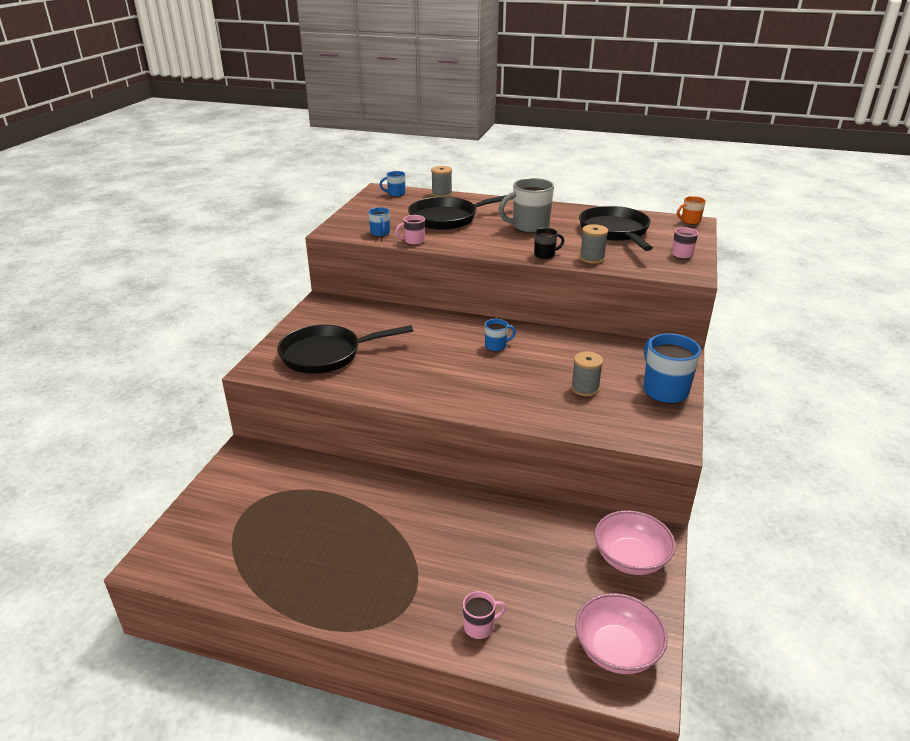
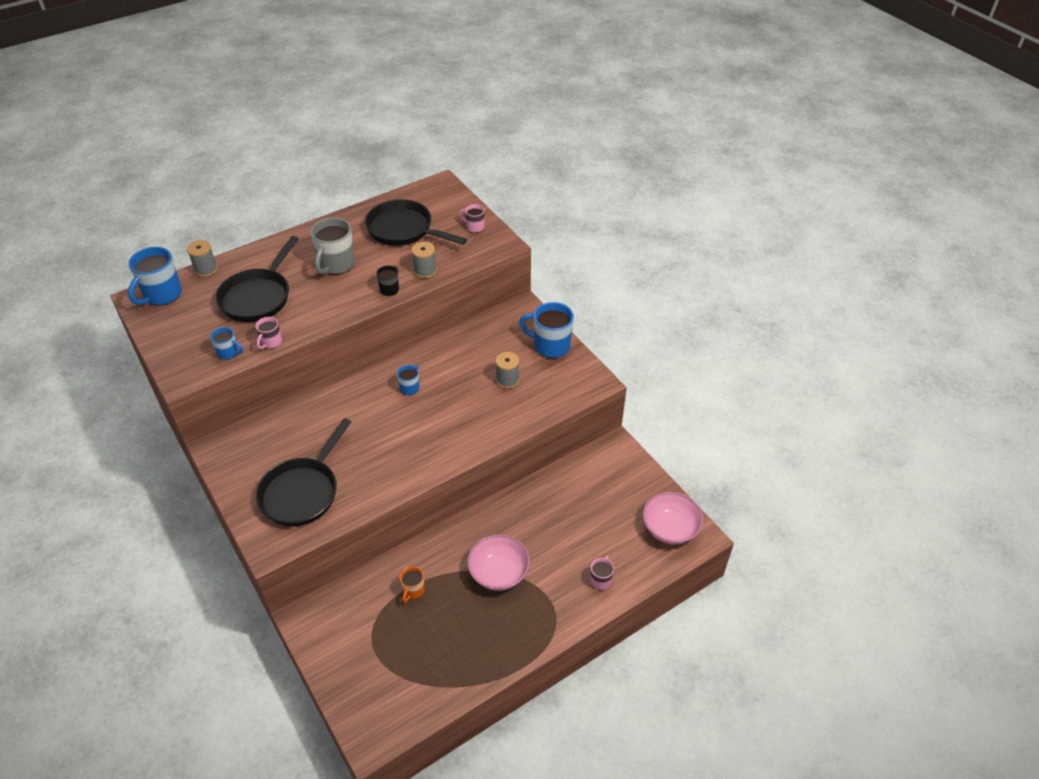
camera: 50 degrees left, 15 degrees up
blue mug [379,171,405,197] -> blue mug [128,247,182,306], size x1.91
pink bowl [594,511,676,575] -> pink bowl moved to [467,535,530,591]
orange mug [677,196,706,224] -> orange mug moved to [400,566,425,603]

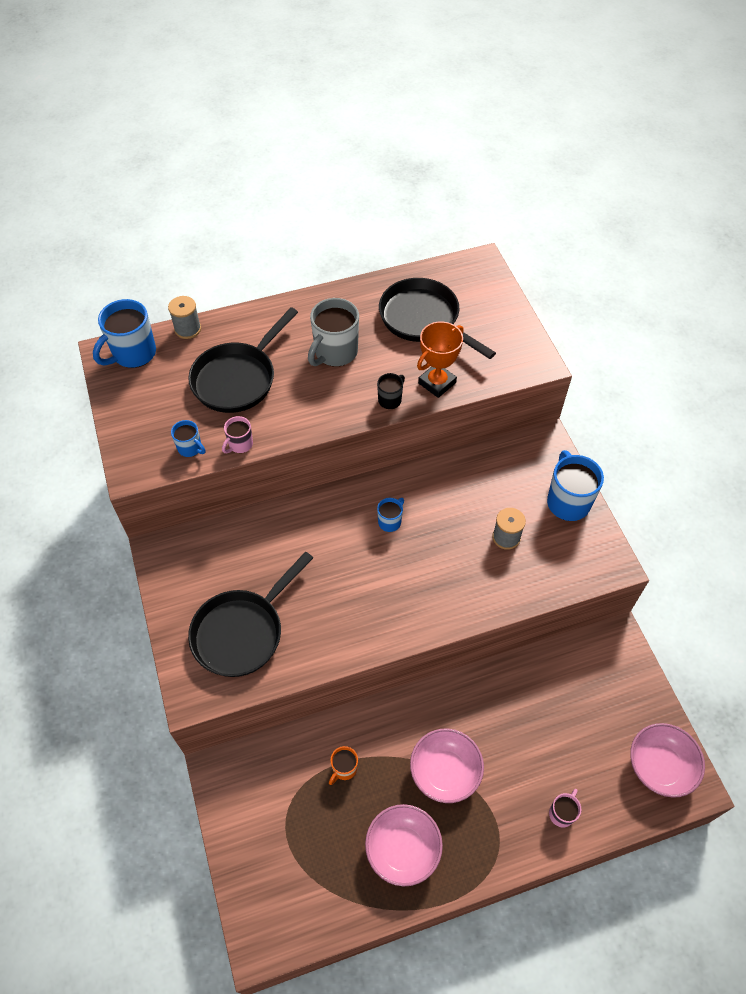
camera: 15 degrees right, 10 degrees up
grey spool [411,242,437,279] -> orange trophy [417,322,464,398]
pink mug [459,204,485,233] -> none
blue mug [519,302,574,358] -> blue mug turned 45 degrees clockwise [547,450,604,521]
none -> pink bowl [365,804,443,886]

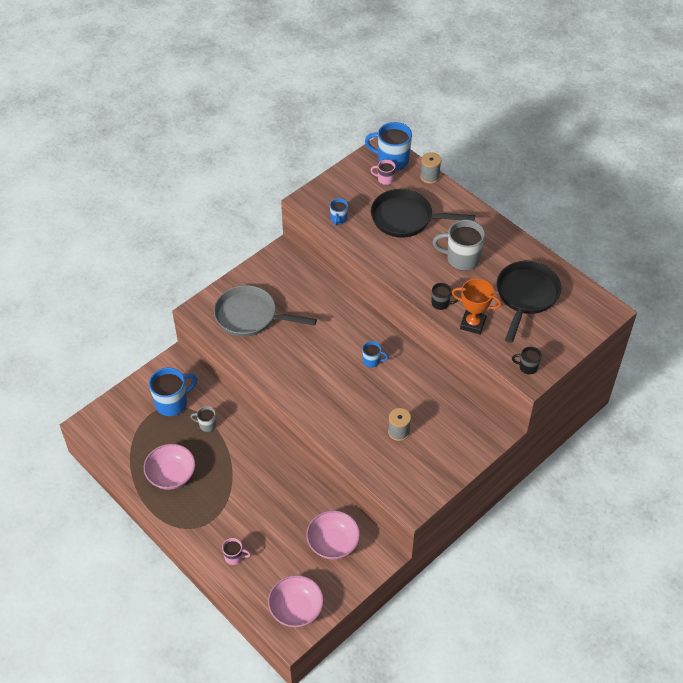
camera: 65 degrees right, 5 degrees down
black pan [188,552,313,677] -> grey pan [214,285,317,337]
pink mug [222,416,253,453] -> pink mug moved to [370,159,396,185]
orange mug [329,746,358,785] -> grey mug [191,406,216,432]
pink bowl [410,729,484,803] -> pink bowl moved to [306,510,360,560]
blue mug [547,450,604,521] -> blue mug moved to [149,368,198,416]
none -> black mug [512,347,542,375]

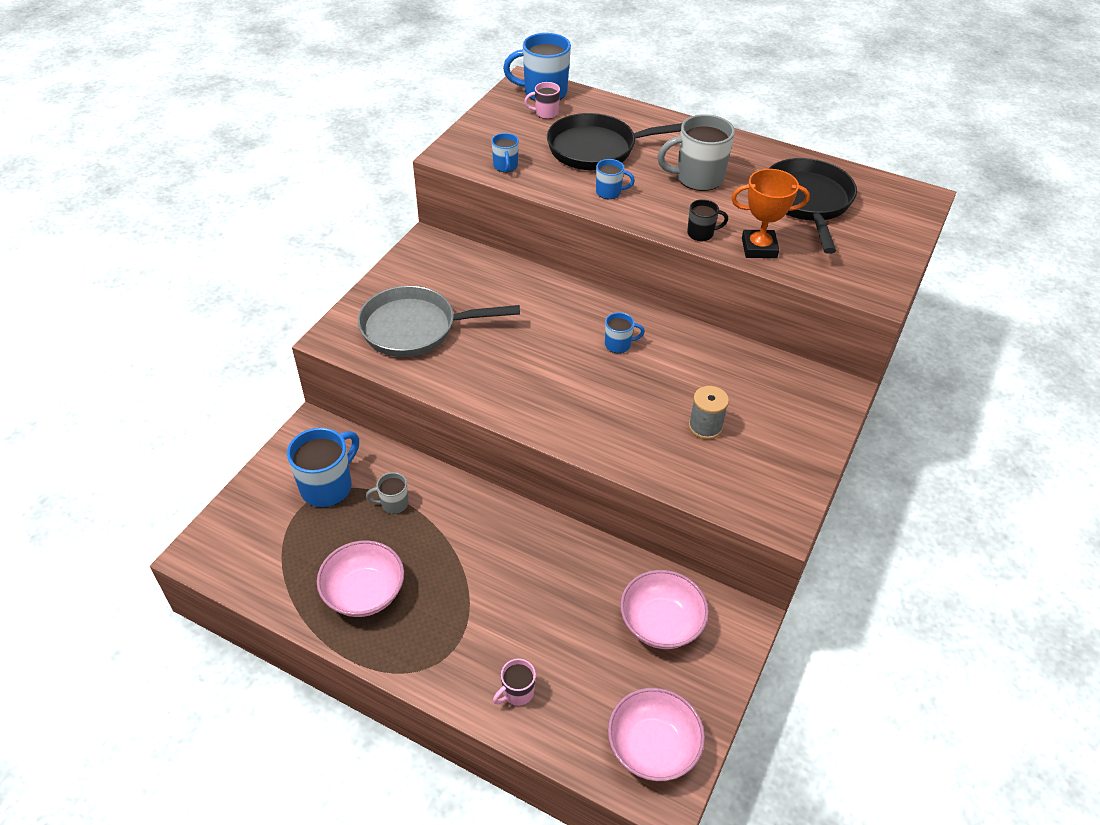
camera: 20 degrees left, 5 degrees down
pink mug [222,538,251,565] -> pink mug turned 150 degrees clockwise [493,658,536,706]
grey spool [420,152,441,184] -> none
black mug [512,347,542,375] -> none
none -> blue mug [596,159,635,199]

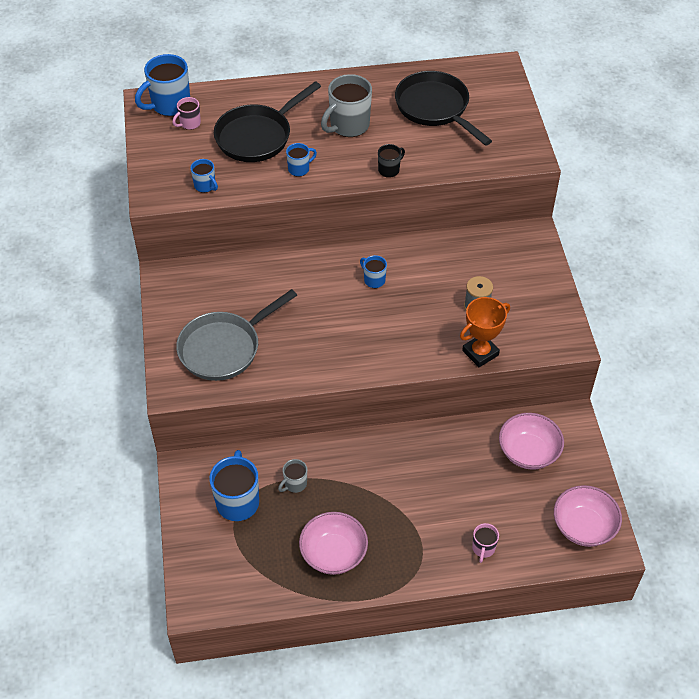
camera: 35 degrees left, 5 degrees up
blue mug [605,312,645,353] -> blue mug turned 90 degrees counterclockwise [360,255,387,288]
orange trophy [731,169,810,258] -> orange trophy moved to [460,297,510,367]

